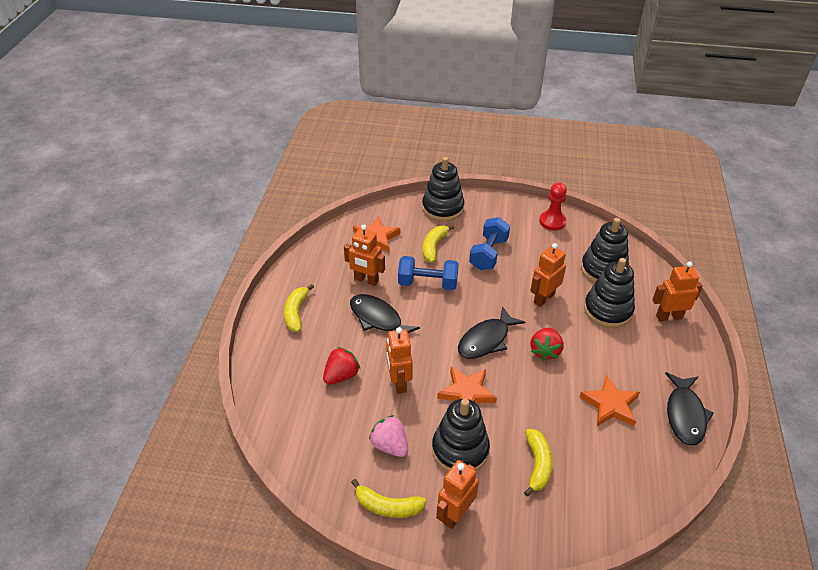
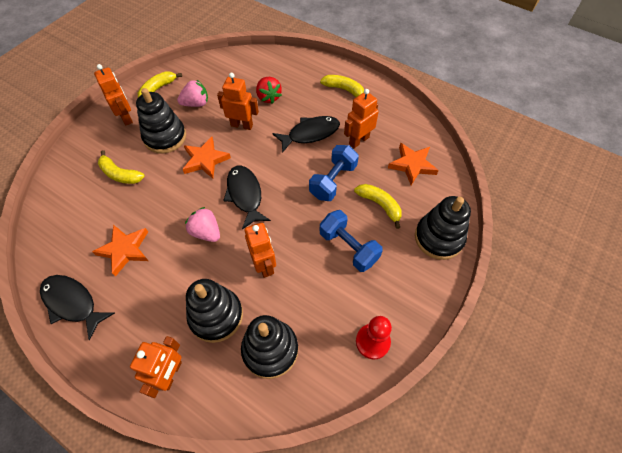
camera: 115 degrees right, 15 degrees up
red strawberry [530,328,564,361] -> pink strawberry [185,207,220,242]

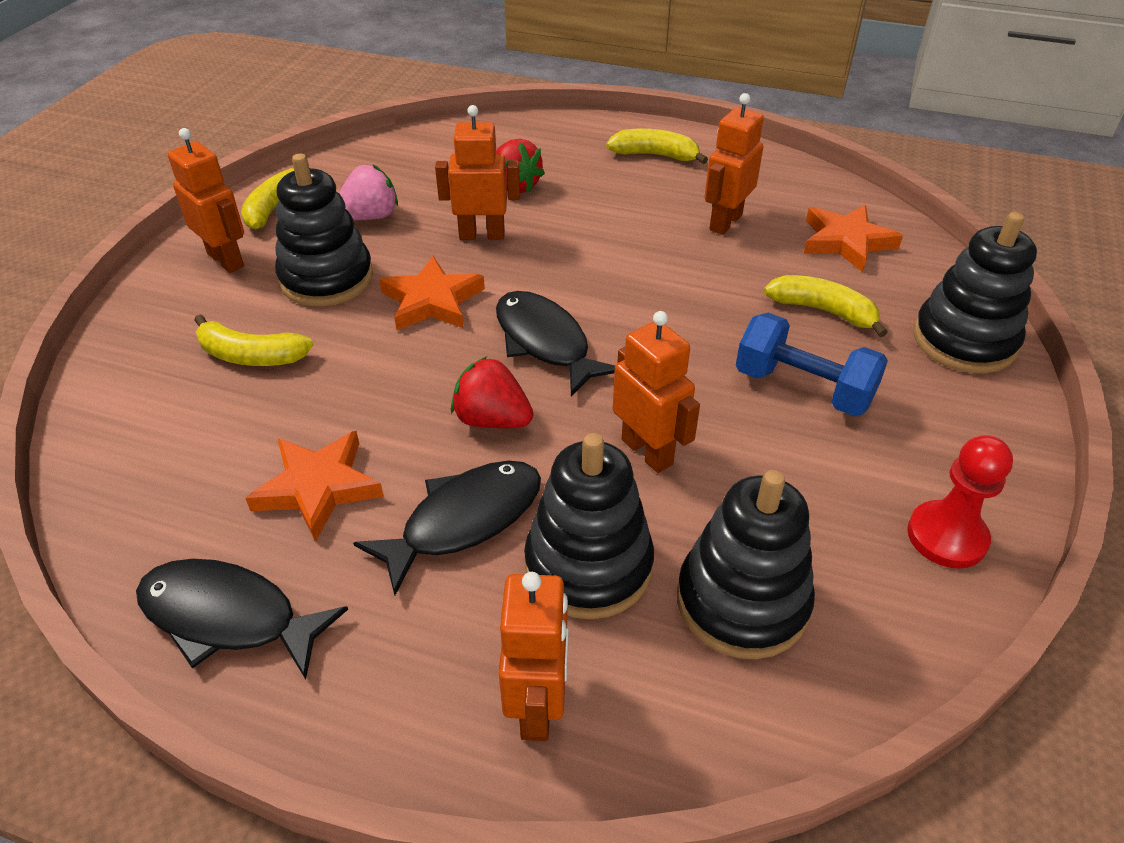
camera: 15 degrees left, 15 degrees down
pink strawberry [185,207,220,242] -> red strawberry [451,356,533,428]
black fish [272,116,340,153] -> black fish moved to [353,461,541,596]
blue dumbbell [309,145,359,201] -> none

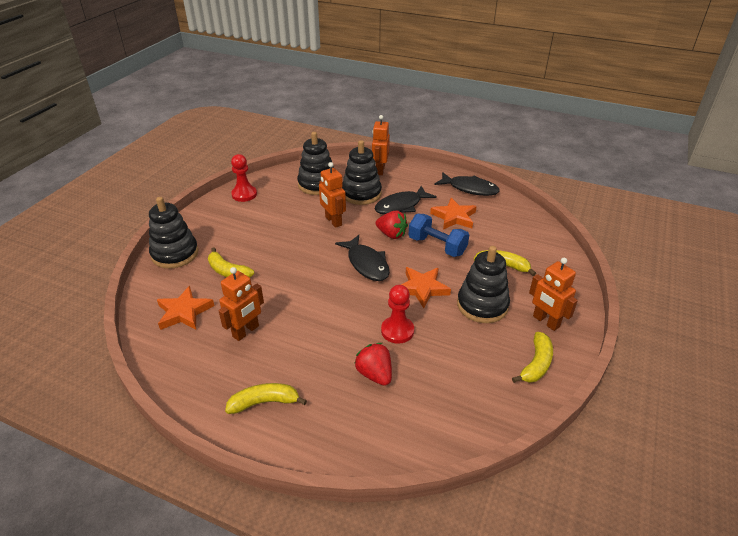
camera: 175 degrees left, 5 degrees down
pink strawberry [339,165,398,220] -> none
orange robot [435,105,520,240] -> red pawn [381,285,414,344]
yellow banana [606,129,708,164] -> yellow banana turned 150 degrees clockwise [225,383,307,414]
blue dumbbell [736,313,888,416] -> blue dumbbell moved to [408,214,469,257]

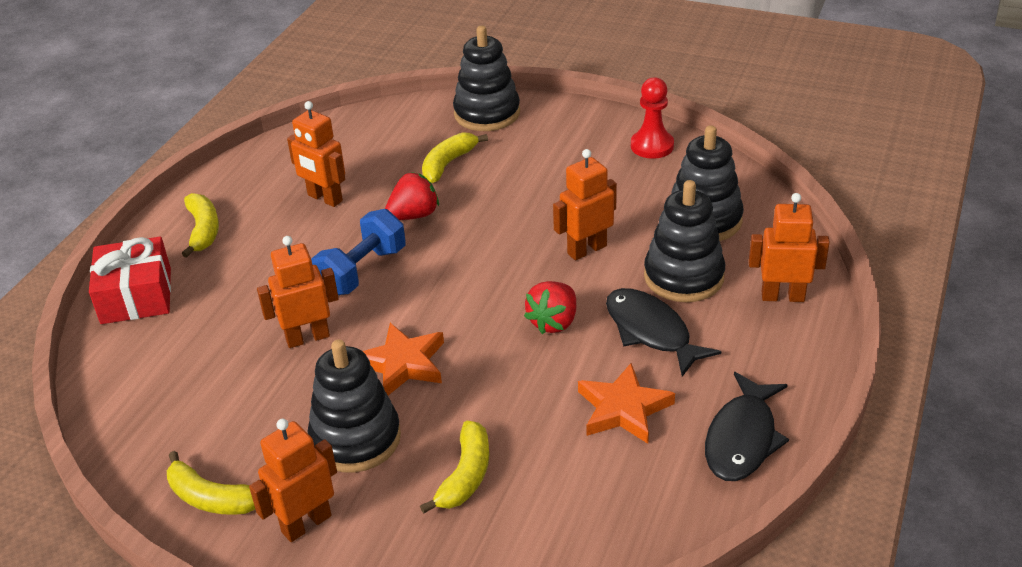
camera: 90 degrees right, 0 degrees up
orange star [157,286,215,330] -> none
black fish [335,235,390,281] -> none
red strawberry [354,343,392,386] -> red strawberry moved to [385,172,439,220]
red pawn [381,285,414,344] -> orange robot [257,236,339,348]
blue dumbbell [408,214,469,257] -> blue dumbbell moved to [311,209,406,295]
none -> red gift [89,236,171,324]

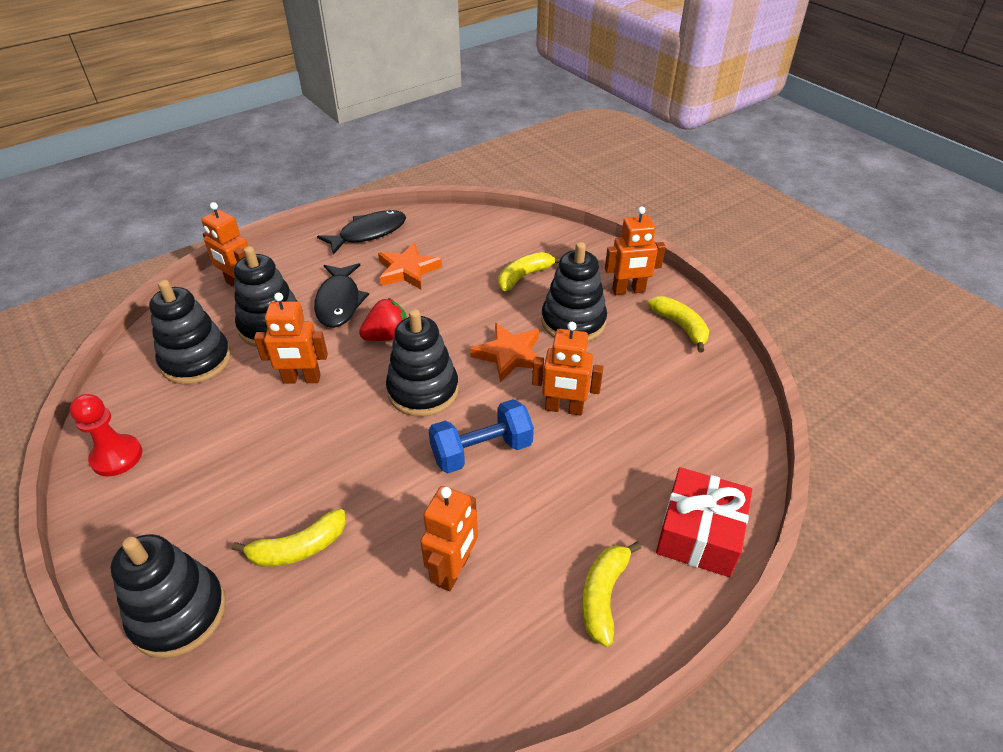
camera: 150 degrees left, 5 degrees up
orange robot [287,101,345,207] -> orange robot turned 45 degrees clockwise [420,486,478,591]
red strawberry [385,172,439,220] -> none
none -> black stacking toy [386,309,459,417]

